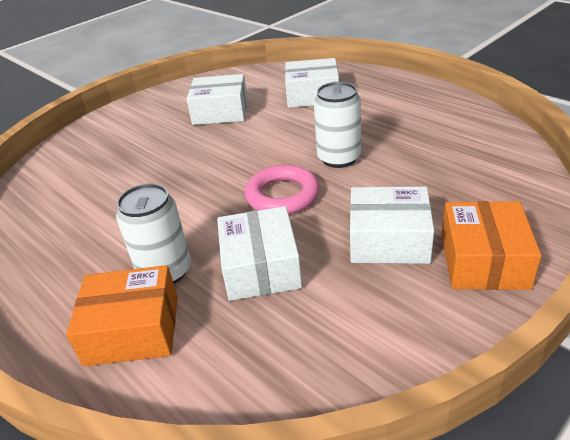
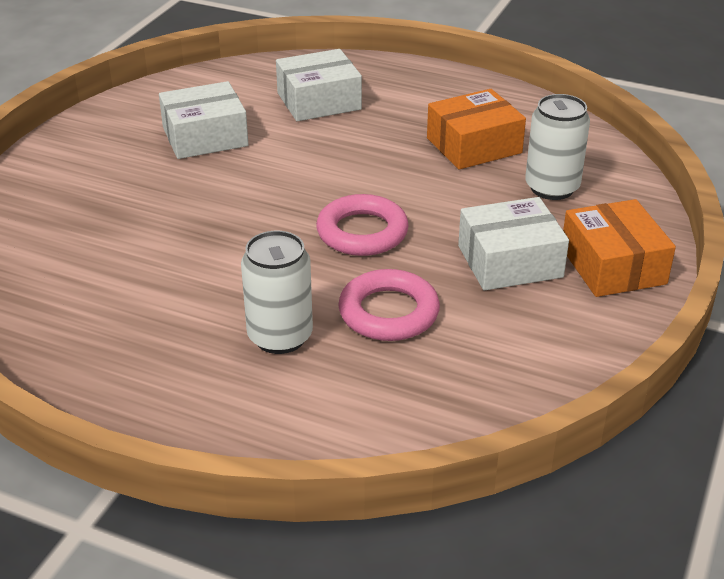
camera: 25 degrees left, 0 degrees up
orange box [66,265,178,366] -> orange box moved to [427,89,526,169]
white box [217,206,302,301] -> pink ring [338,269,440,341]
white can [314,82,361,168] -> white can moved to [525,94,590,200]

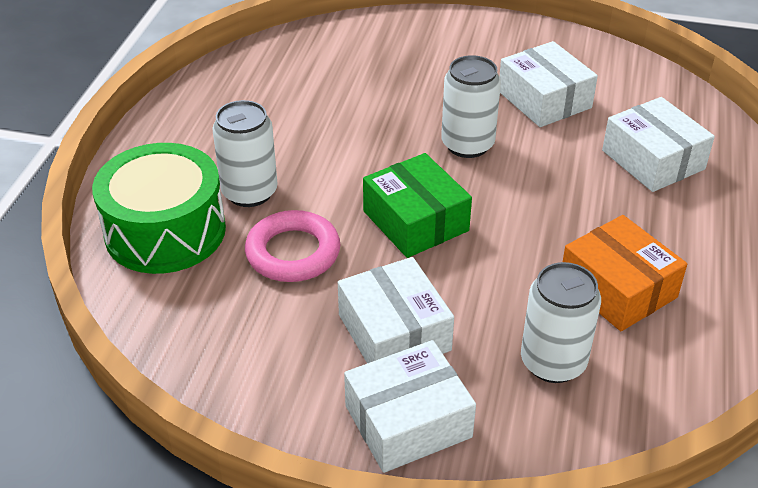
camera: 80 degrees right, 5 degrees up
pink ring [316,194,409,256] -> green box [363,153,472,258]
orange box [563,199,676,297] -> white box [344,340,476,473]
none -> green drum [92,143,226,274]
none -> white can [441,55,501,158]

